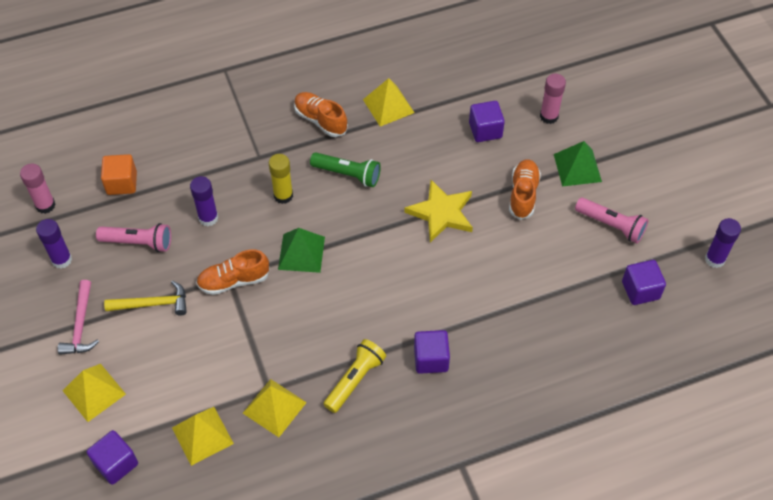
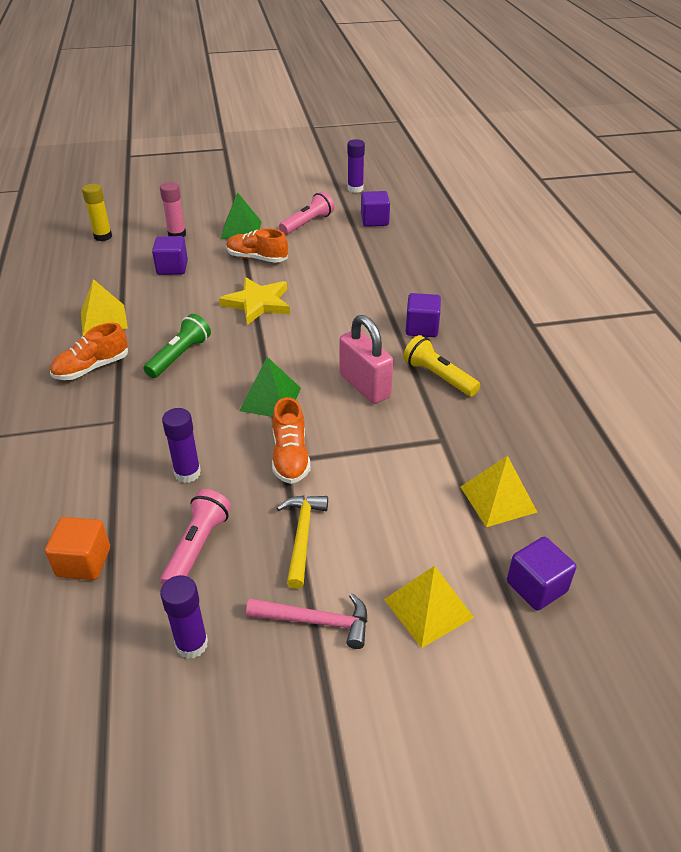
camera: 80 degrees left, 15 degrees down
pink glue stick [20,164,56,214] -> none
yellow pyramid [243,379,307,437] -> none
yellow glue stick [269,154,293,204] -> yellow glue stick moved to [82,184,112,241]
none -> pink padlock [340,315,393,404]

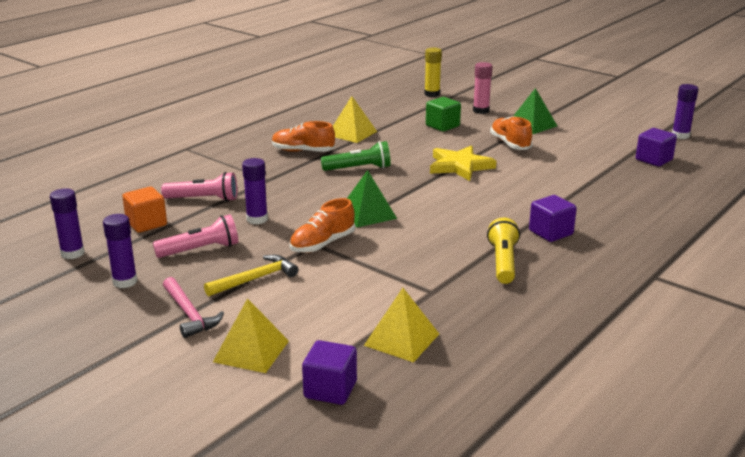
camera: 50 degrees right, 15 degrees down
purple cube [152,236,188,275] -> green cube [426,97,461,132]
pink flashlight [279,192,334,235] -> pink flashlight moved to [161,172,237,202]
pink padlock [340,315,393,404] -> none
none -> purple glue stick [50,188,85,259]

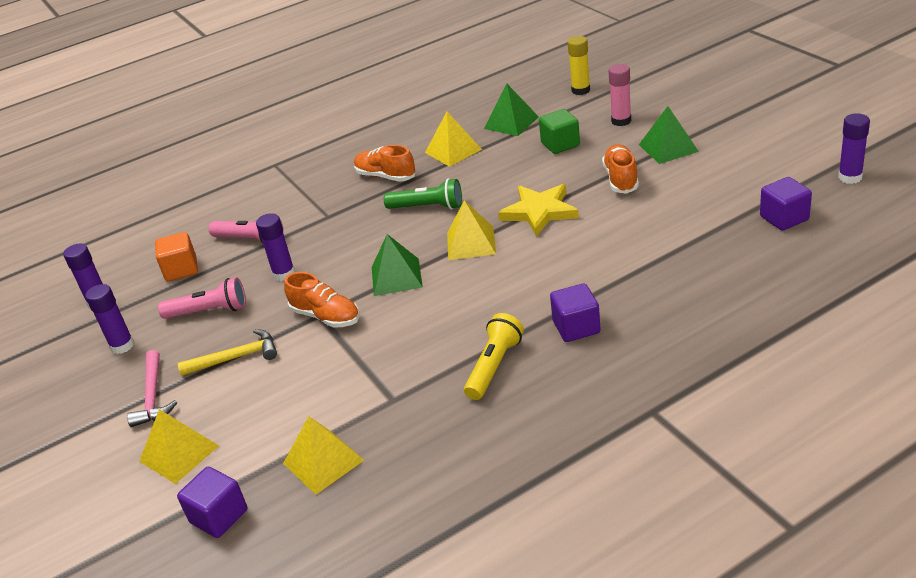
camera: 25 degrees right, 10 degrees up
orange shoe [289,198,355,253] -> orange shoe turned 120 degrees counterclockwise [284,272,360,328]
none -> yellow pyramid [447,200,496,260]
none -> green pyramid [484,84,539,136]

